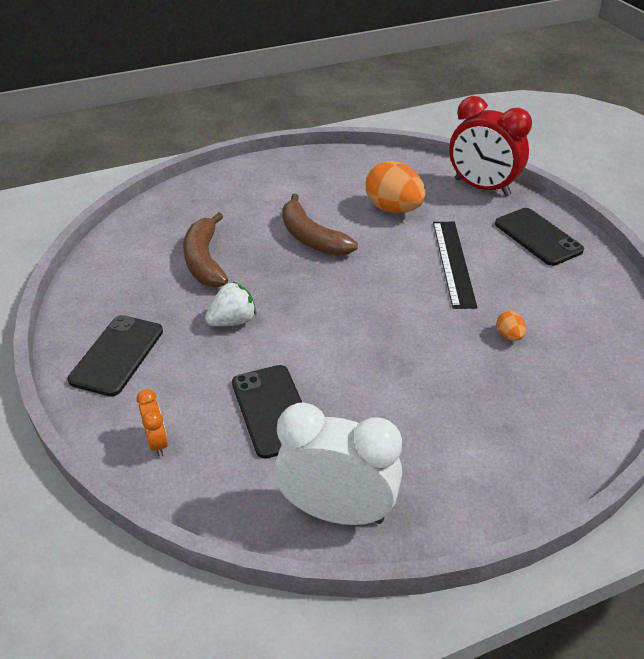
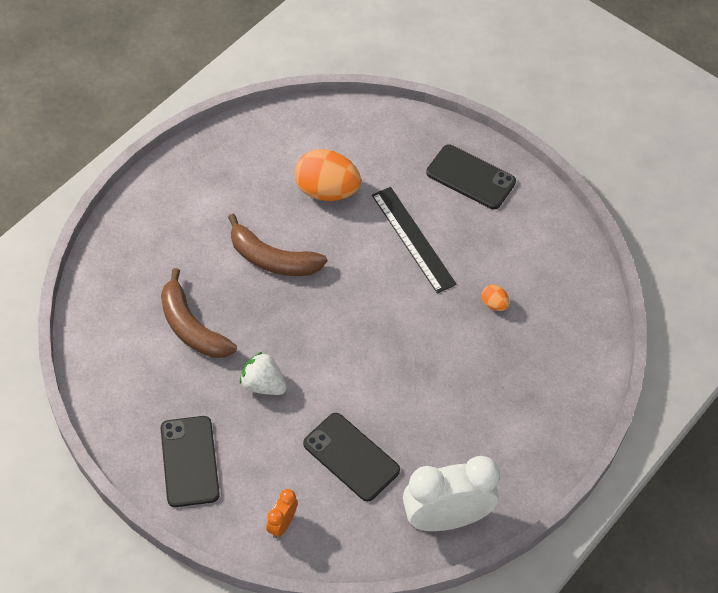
camera: 30 degrees left, 15 degrees up
orange clock [136,389,168,457] -> orange clock turned 105 degrees counterclockwise [266,489,298,538]
white strawberry [205,281,256,326] -> white strawberry turned 90 degrees counterclockwise [240,351,287,395]
red clock [449,96,532,196] -> none

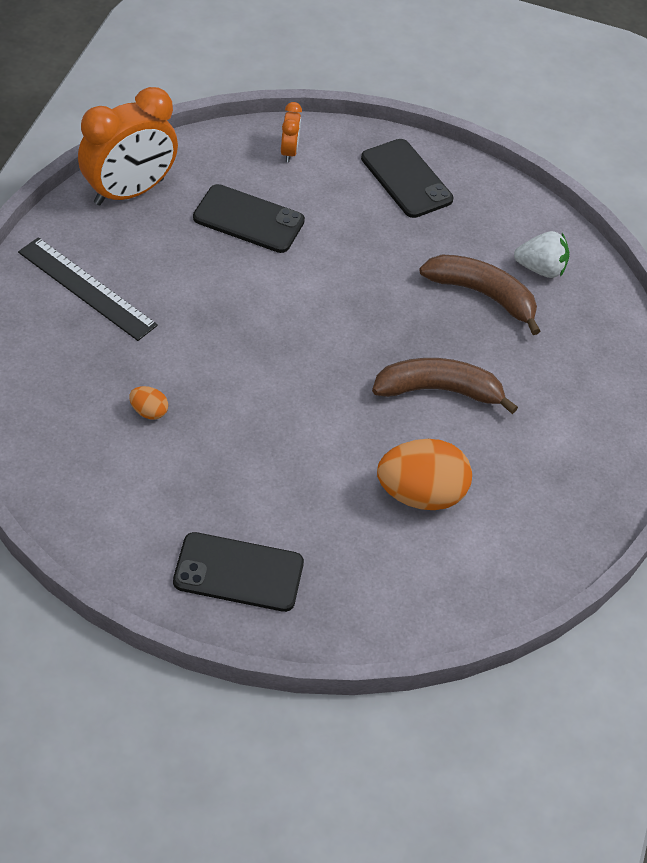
camera: 155 degrees right, 5 degrees down
white strawberry [240,351,287,395] -> white strawberry moved to [514,231,569,278]
black ruler [372,187,457,294] -> black ruler moved to [18,237,158,341]
white clock [403,456,500,531] -> orange clock [78,87,178,205]

